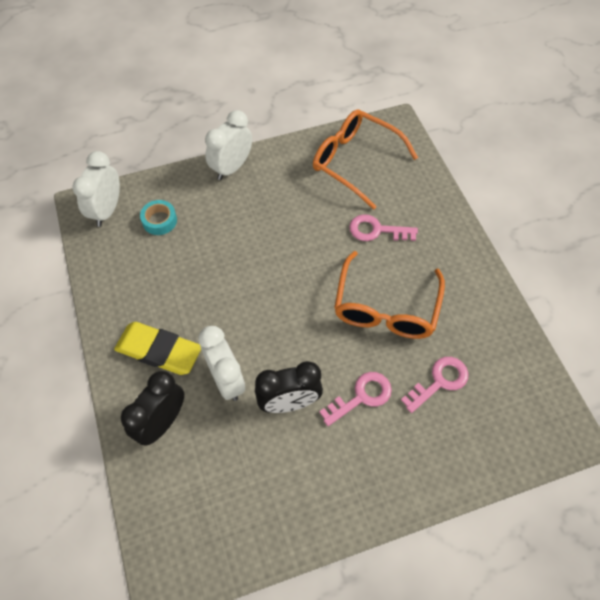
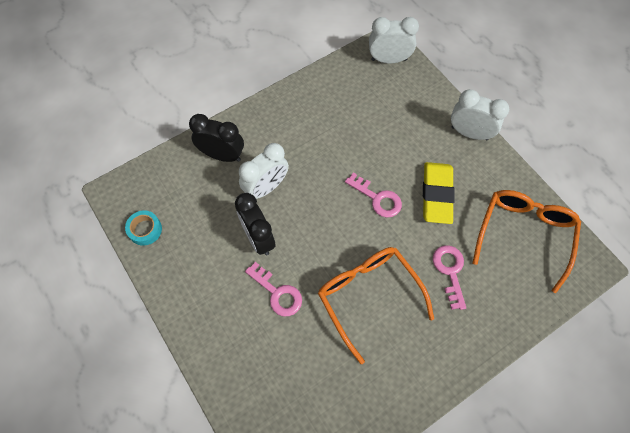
camera: 75 degrees right, 5 degrees up
yellow eraser [114,322,201,375] -> yellow eraser moved to [423,162,455,224]
turquoise tape [140,200,177,235] -> turquoise tape moved to [125,211,162,246]
orange glasses [334,251,445,339] -> orange glasses turned 60 degrees clockwise [318,247,434,364]
pink key [401,357,468,413] -> pink key moved to [345,173,402,218]

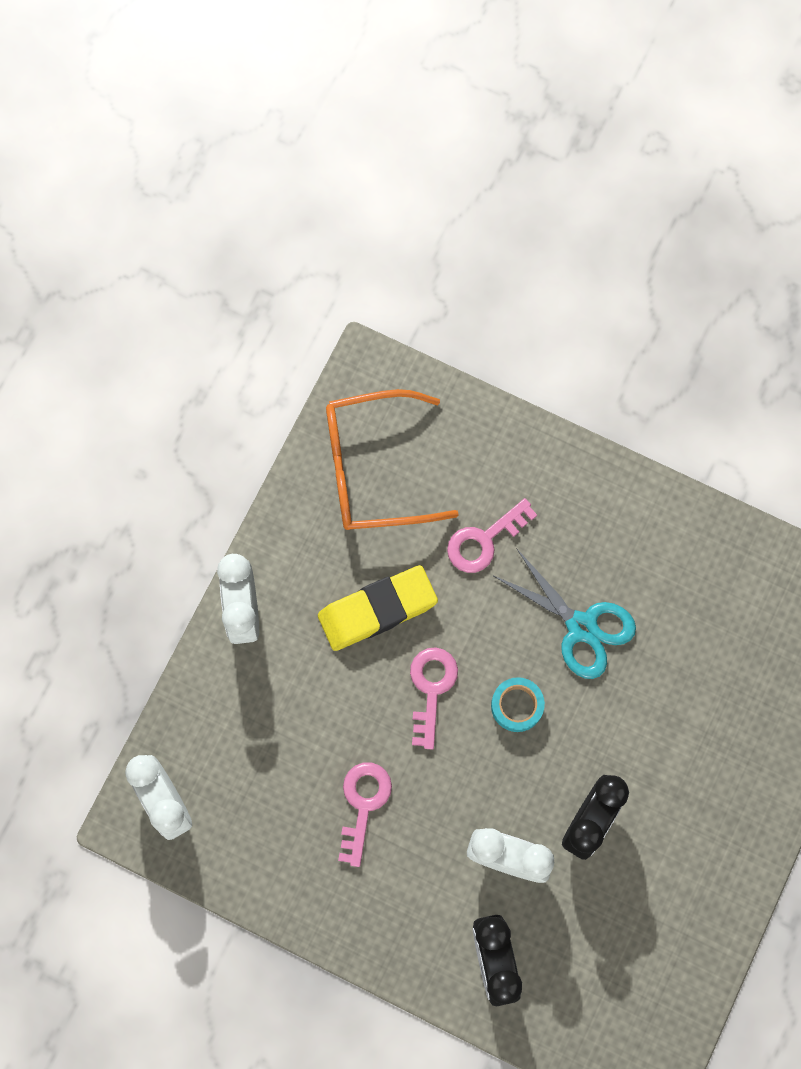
camera: 120 degrees left, 10 degrees up
turquoise tape [125,211,162,246] -> turquoise tape moved to [491,677,545,732]
pink key [245,262,302,316] -> pink key moved to [338,762,392,867]
orange glasses [318,247,434,364] -> turquoise scissors [494,548,636,679]

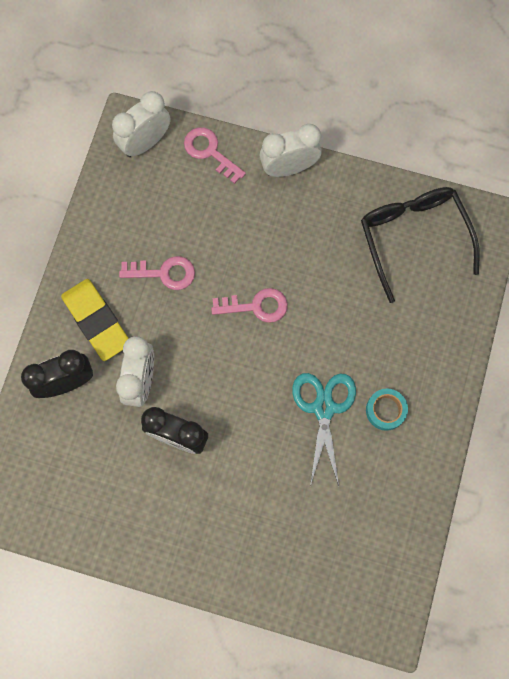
camera: 80 degrees right, 0 degrees up
yellow eraser [318,565,438,651] -> yellow eraser moved to [61,279,129,361]
orange glasses [326,389,459,530] -> black glasses [361,187,480,303]
pink key [447,498,537,573] -> pink key moved to [184,127,246,184]
turquoise tape [491,677,545,732] -> turquoise tape moved to [366,388,408,431]
turquoise scissors [494,548,636,679] -> turquoise scissors turned 150 degrees clockwise [292,373,356,486]

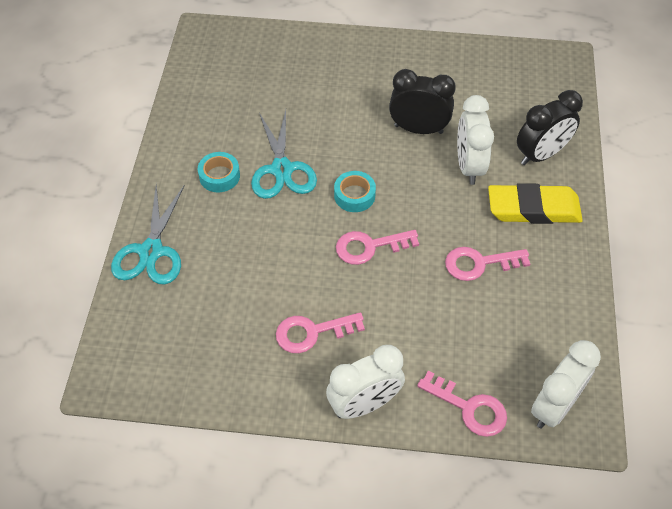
camera: 170 degrees right, 20 degrees down
yellow eraser [61,279,129,361] -> yellow eraser turned 45 degrees counterclockwise [488,183,583,224]
black glasses [361,187,480,303] -> none
none -> turquoise scissors [111,184,185,285]
none -> pink key [276,312,365,353]
none -> turquoise tape [334,171,376,212]

